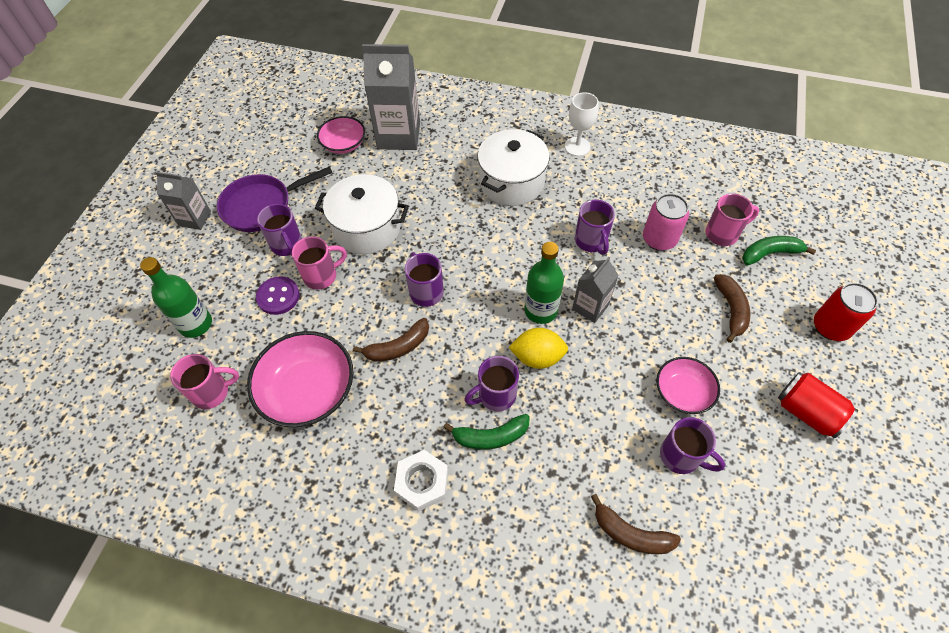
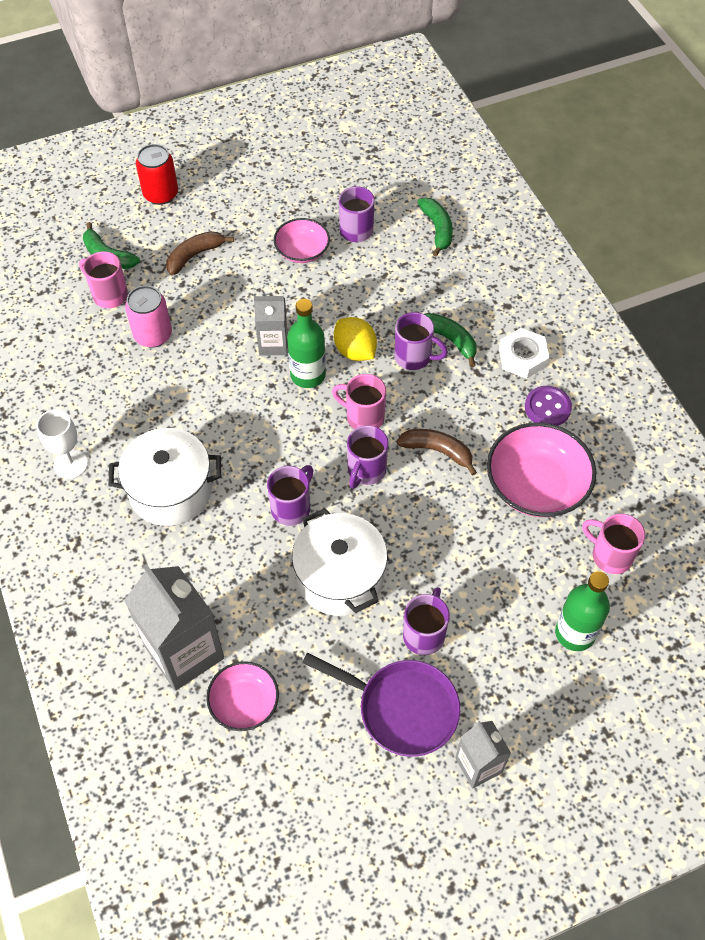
camera: 130 degrees left, 0 degrees up
purple button [256,276,300,315] -> purple button moved to [525,386,572,426]
pink mug [292,236,347,290] -> pink mug moved to [332,374,386,429]
purple mug [575,200,615,255] -> purple mug moved to [267,465,313,526]
brown banana [591,494,681,555] -> green banana [417,198,453,256]
red can [778,372,858,439] -> none

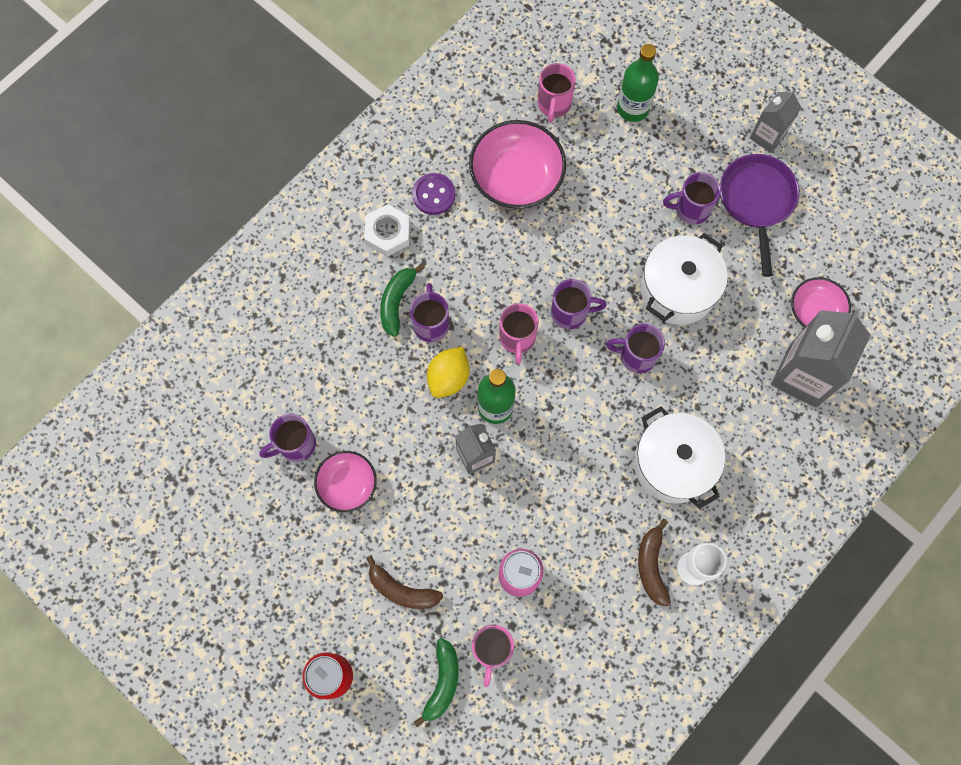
camera: 115 degrees left, 15 degrees up
brown banana [397,429,477,476] -> brown banana moved to [638,519,671,606]
green banana [417,198,453,256] -> none

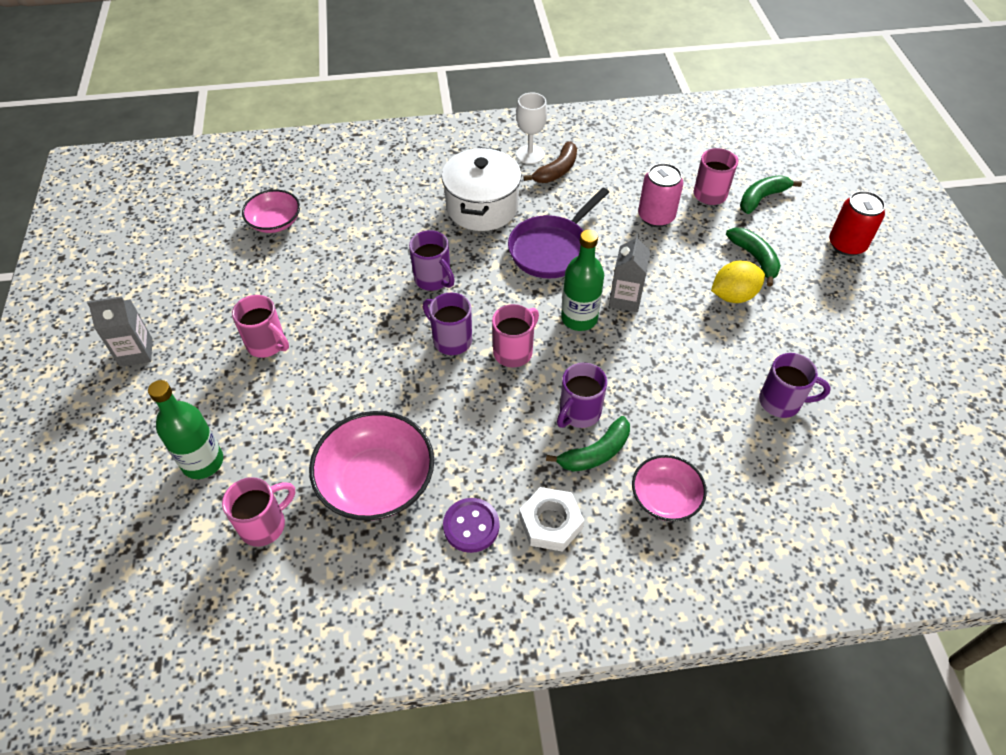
camera: 140 degrees left, 20 degrees down
pink bowl [314,451,377,512] -> pink bowl moved to [632,455,707,522]
brown banana [366,555,443,609] -> green banana [726,227,781,287]
yellow lemon [427,347,470,398] -> yellow lemon moved to [711,261,765,303]
white pot [640,233,728,325] -> none
purple mug [663,172,721,225] -> pink mug [232,295,289,358]
purple pan [720,154,799,277] -> purple pan moved to [508,187,609,279]
grey carton [771,310,871,408] -> none

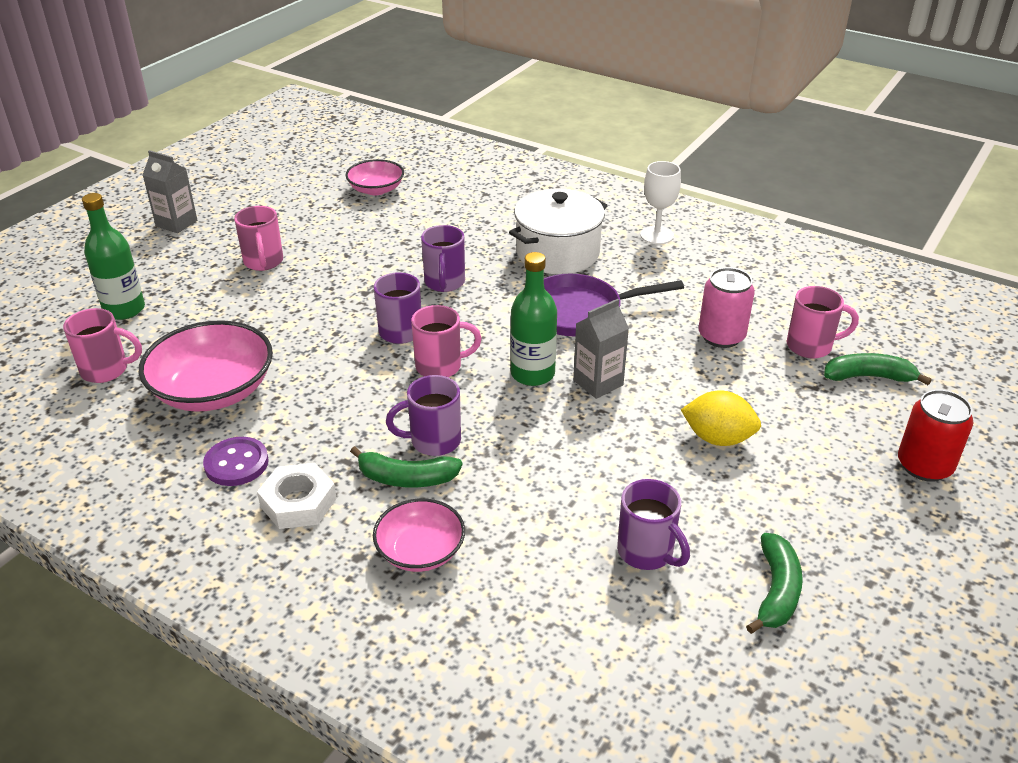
camera: 40 degrees right, 15 degrees down
brown banana [523,141,577,183] -> none
green banana [726,227,781,287] -> green banana moved to [746,533,803,634]

